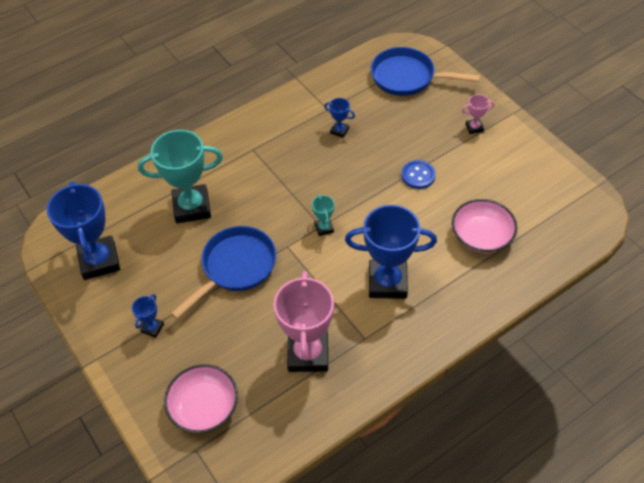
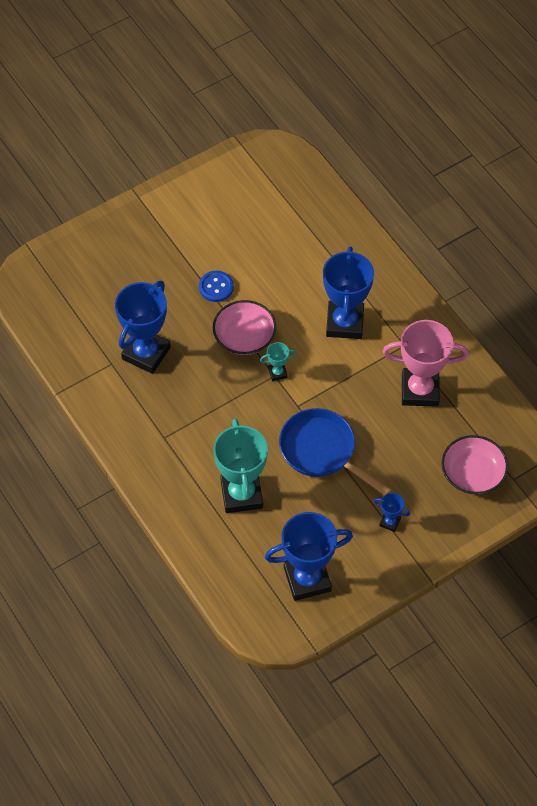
camera: 90 degrees left, 5 degrees up
blue trophy [324,98,355,138] -> blue trophy [115,281,171,374], size x2.26
blue pan [371,47,480,96] -> none
pink bowl [452,199,517,253] -> pink bowl moved to [213,300,276,355]
pink trophy [462,95,495,134] -> none

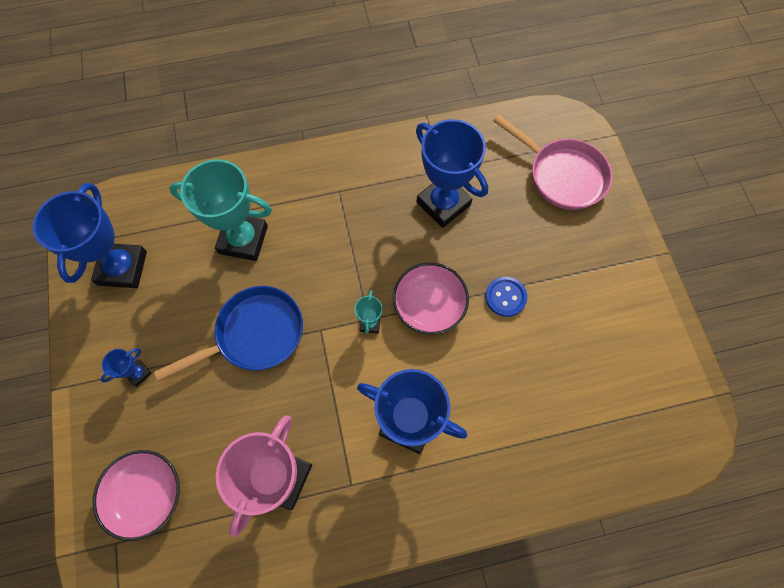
camera: 110 degrees right, 10 degrees up
none -> pink pan [493,114,612,210]

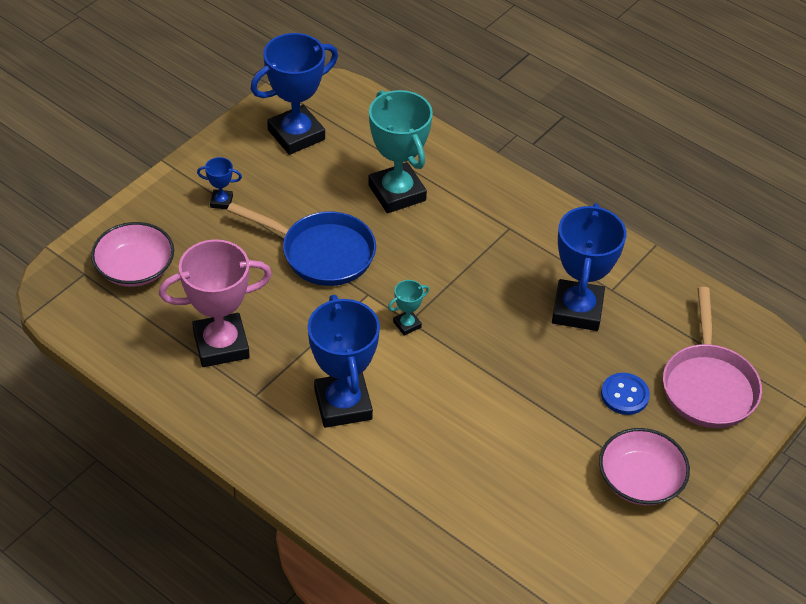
camera: 50 degrees right, 20 degrees down
pink bowl [393,263,469,335] -> pink bowl moved to [599,428,690,506]
blue button [485,277,527,317] -> blue button moved to [601,373,650,415]

